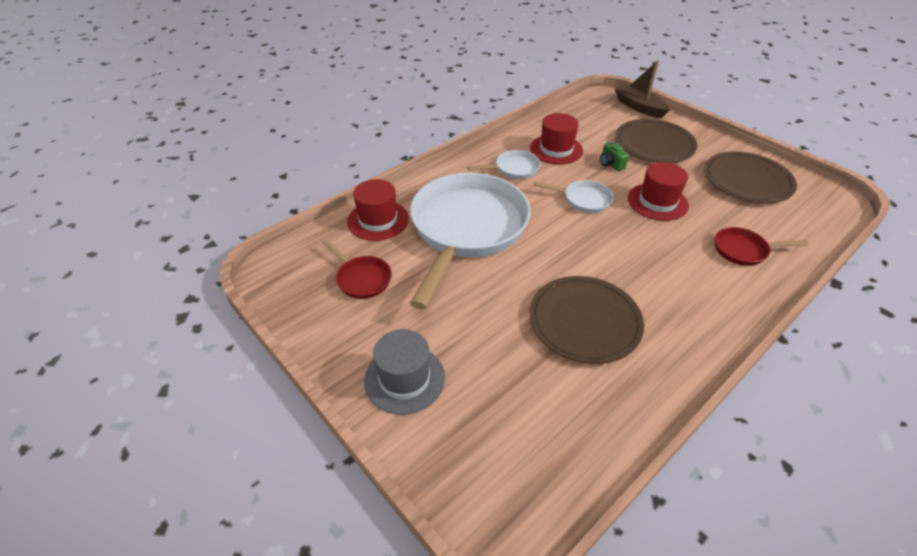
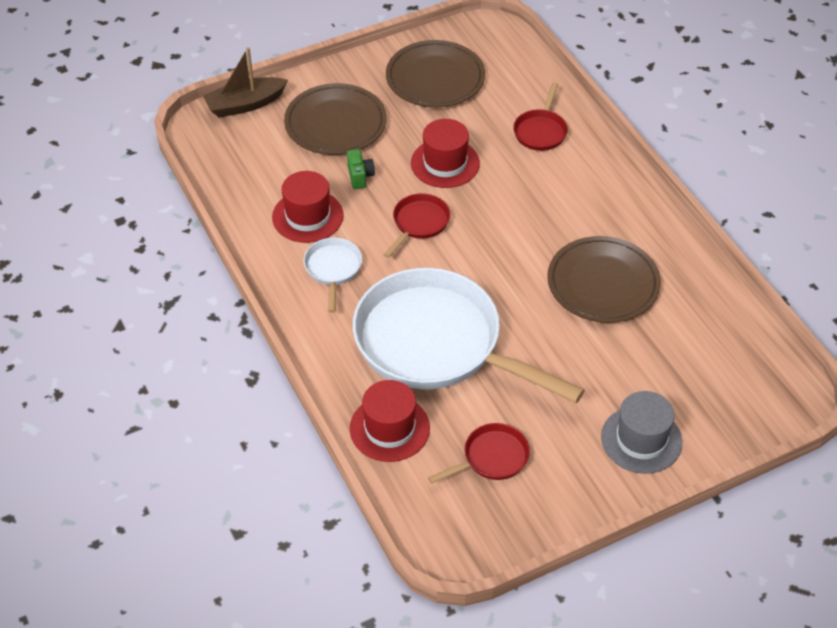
camera: 75 degrees left, 5 degrees up
white pan [533,180,613,213] -> red pan [383,193,450,258]
green camera [600,141,629,171] -> green camera turned 90 degrees counterclockwise [347,149,375,189]

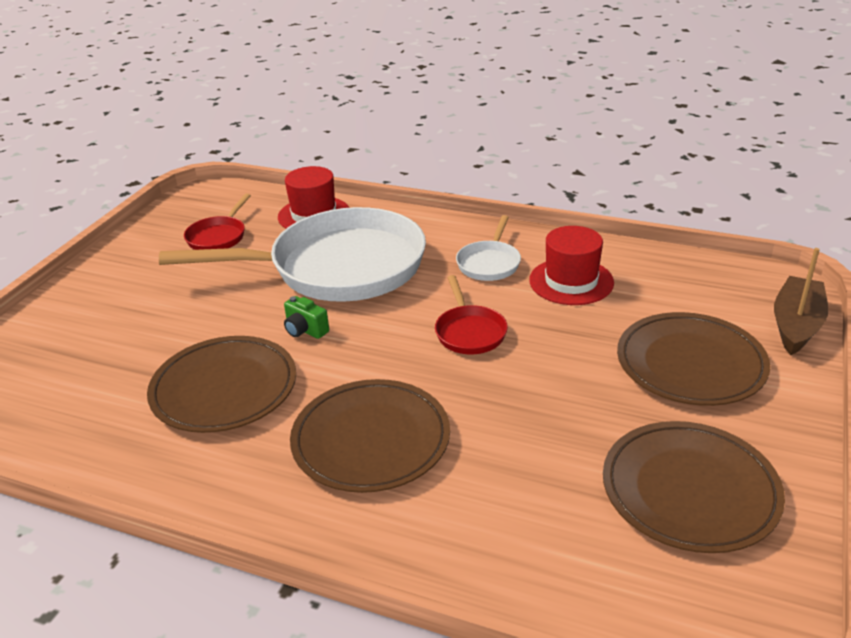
camera: 140 degrees right, 15 degrees down
white pan [303,238,362,313] -> white pan turned 60 degrees clockwise [456,215,521,281]
green camera [347,149,375,189] -> green camera moved to [284,296,329,339]
red hat [411,119,480,188] -> none
red pan [513,83,568,151] -> none
grey hat [601,391,682,474] -> none
none -> brown plate [290,379,450,493]

